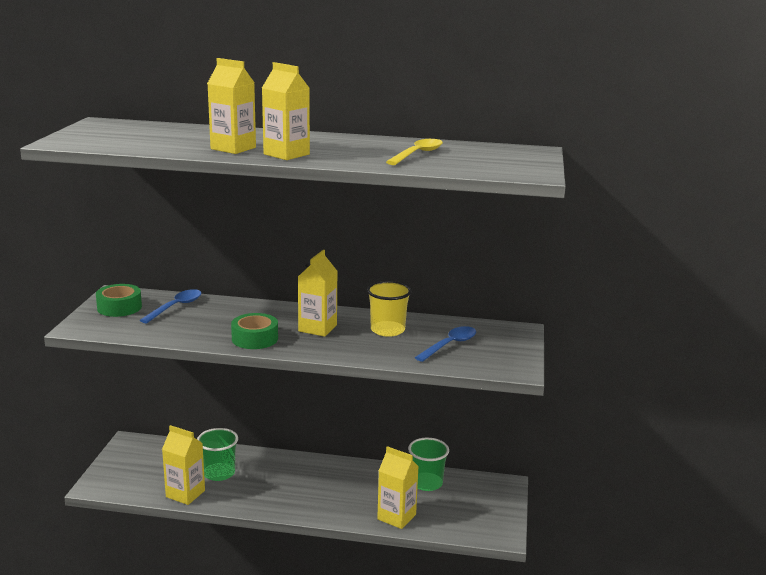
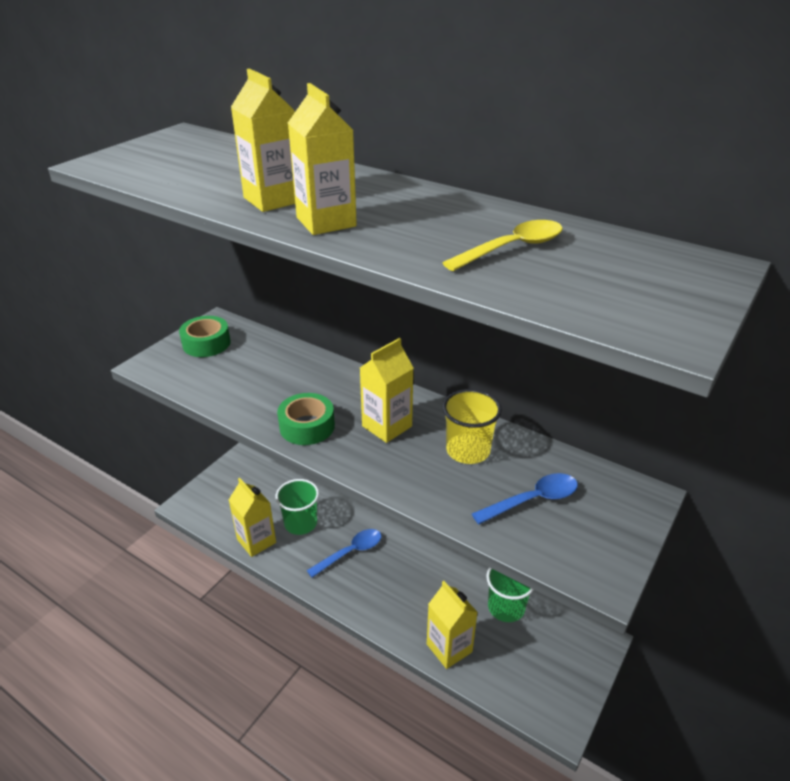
camera: 25 degrees right, 15 degrees up
blue spoon [140,289,202,323] -> blue spoon moved to [307,529,381,578]

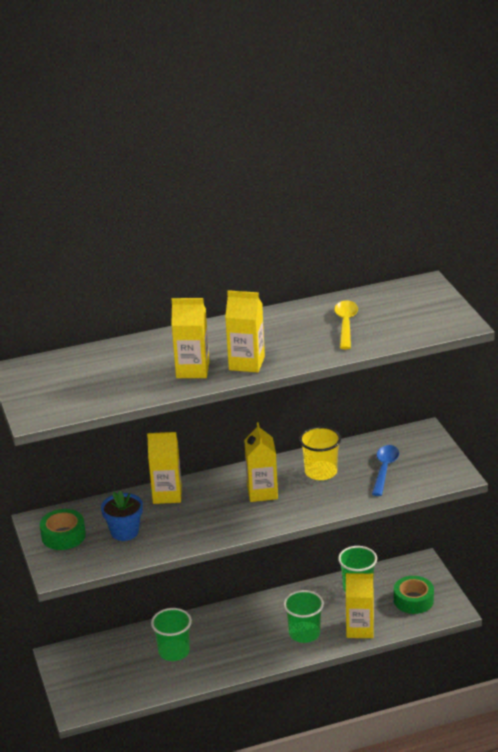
camera: 50 degrees left, 5 degrees down
yellow carton [229,478,276,557] -> yellow carton moved to [147,432,182,504]
green tape [277,393,335,445] -> green tape moved to [394,576,434,614]
blue spoon [307,529,381,578] -> none
none -> blue flower pot [101,491,143,541]
none -> green cup [283,590,324,643]

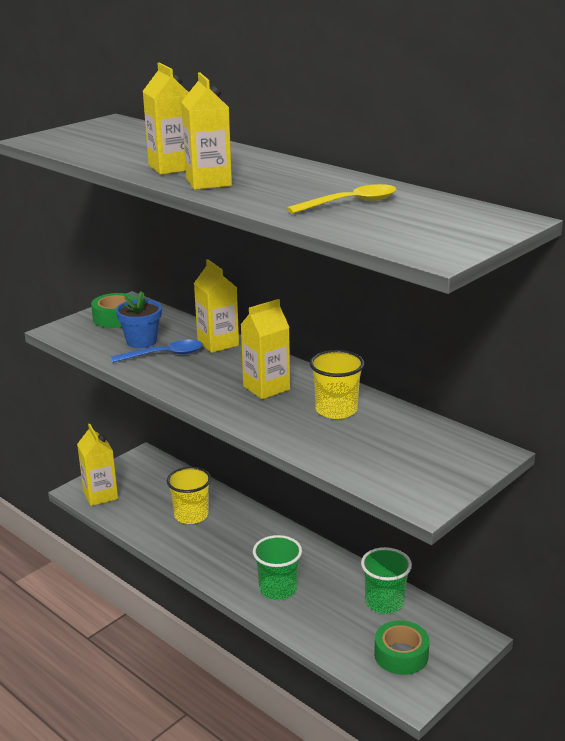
camera: 60 degrees right, 5 degrees down
green cup [151,608,192,661] -> yellow cup [167,467,211,524]
yellow carton [346,573,374,638] -> yellow carton moved to [77,424,118,506]
blue spoon [372,445,399,496] -> blue spoon moved to [111,340,203,363]

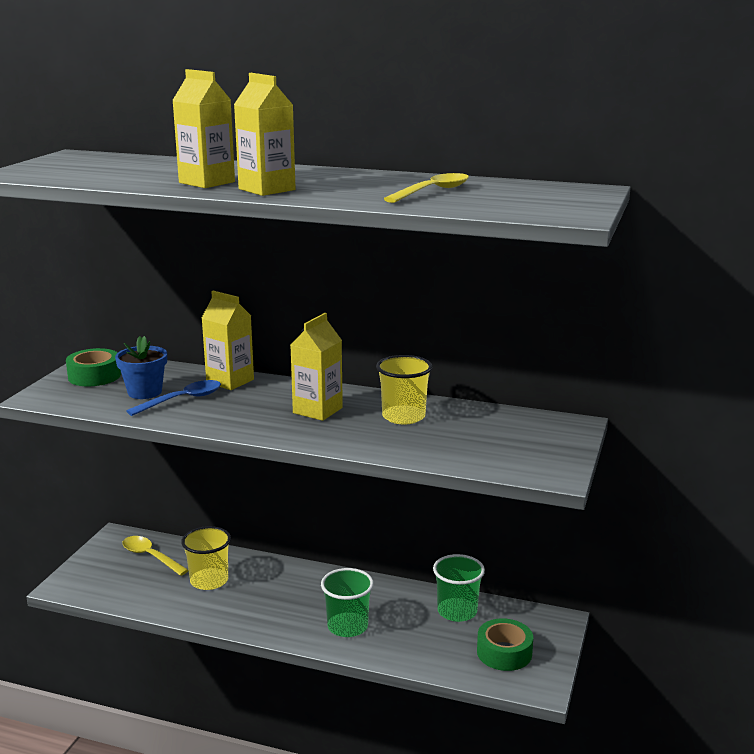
camera: 25 degrees left, 5 degrees down
yellow carton [77,424,118,506] -> none
none -> yellow spoon [122,536,188,576]

